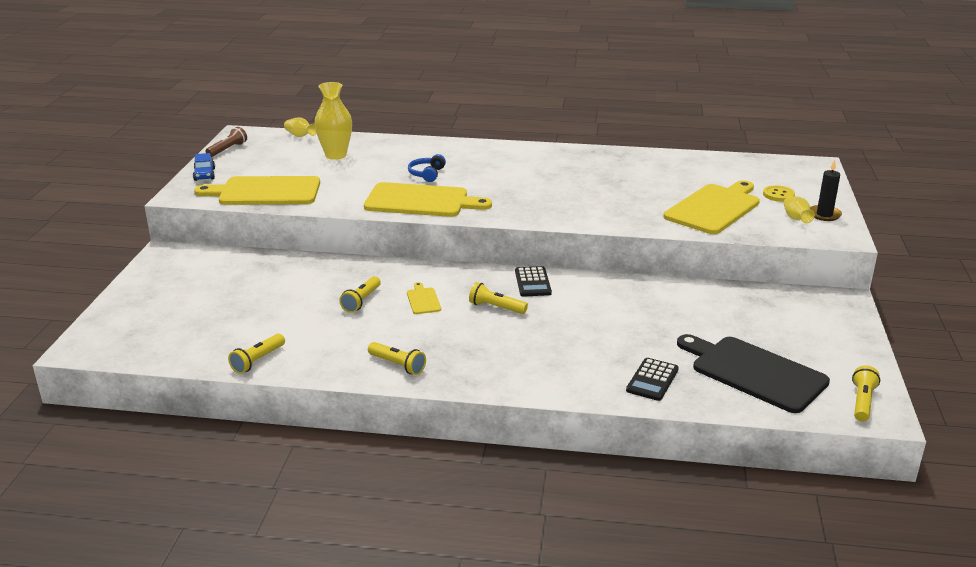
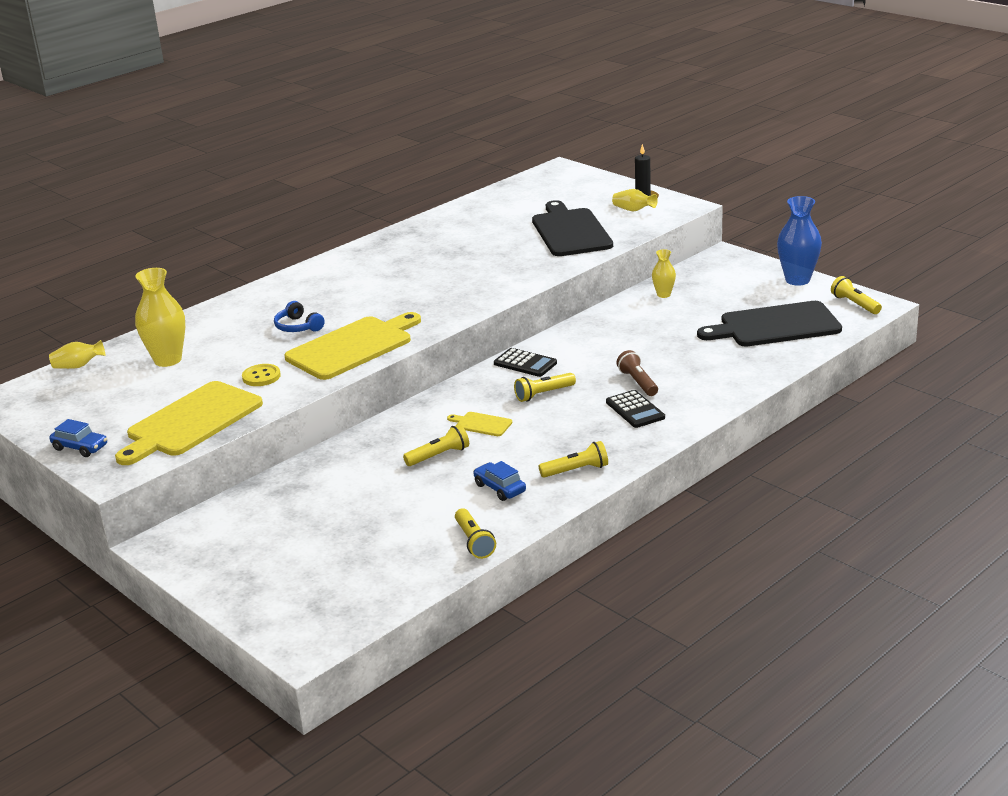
camera: 50 degrees left, 0 degrees up
brown flashlight [206,127,247,157] -> brown flashlight moved to [616,350,658,396]
yellow flashlight [339,276,381,313] -> yellow flashlight turned 90 degrees counterclockwise [403,424,469,466]
black calculator [626,358,679,401] -> black calculator moved to [606,390,665,428]
yellow cutting board [663,180,760,234] -> black cutting board [532,200,613,256]
yellow button [763,185,795,202] -> yellow button moved to [242,364,281,386]
none -> blue car [473,461,526,501]
none -> yellow vase [652,249,676,298]
none -> blue vase [777,196,822,285]

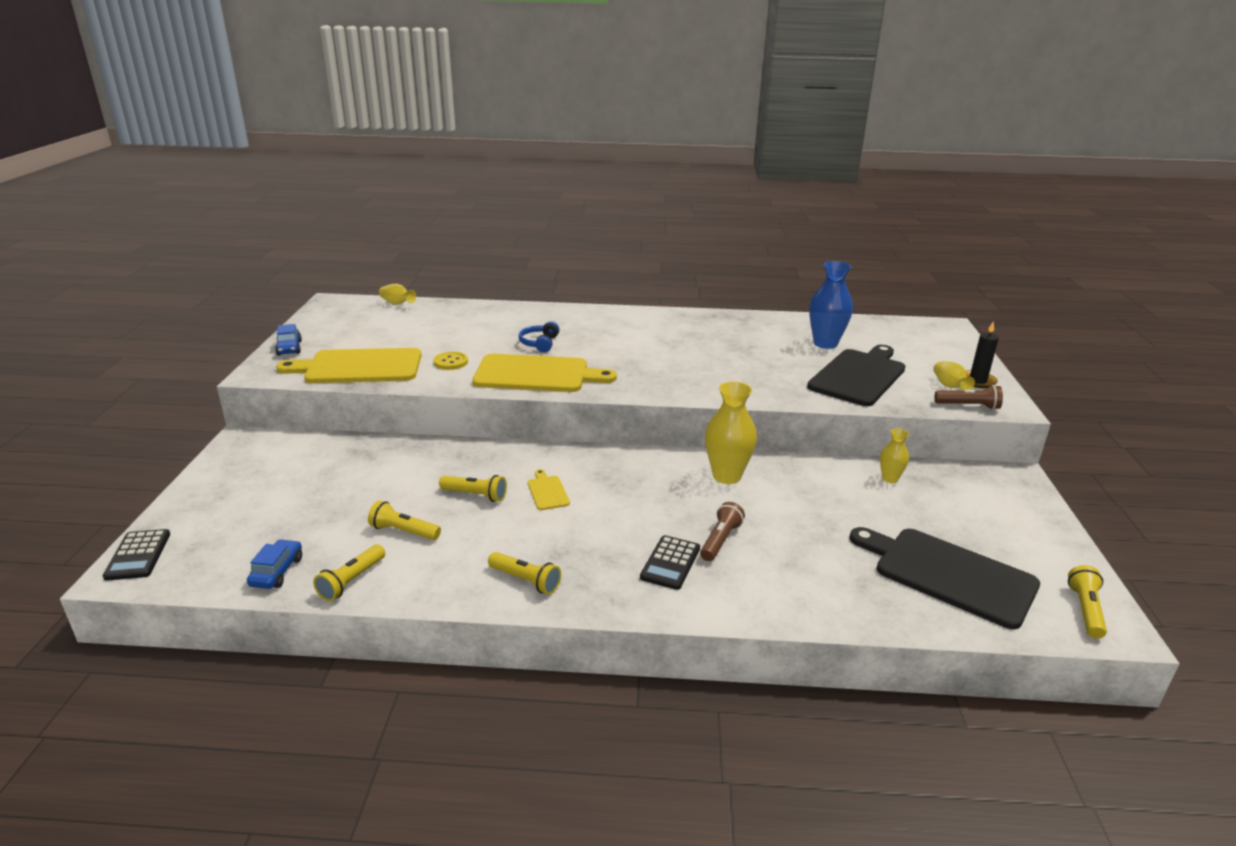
camera: 45 degrees right, 0 degrees up
yellow vase [135,268,185,367] -> yellow vase moved to [705,382,757,484]
blue car [473,461,526,501] -> blue car moved to [247,539,302,589]
black calculator [494,348,557,377] -> black calculator moved to [103,529,170,581]
yellow flashlight [514,373,576,402] -> yellow flashlight moved to [368,500,441,540]
blue vase [777,196,822,285] -> blue vase moved to [809,261,853,349]
none -> brown flashlight [935,385,1003,410]

